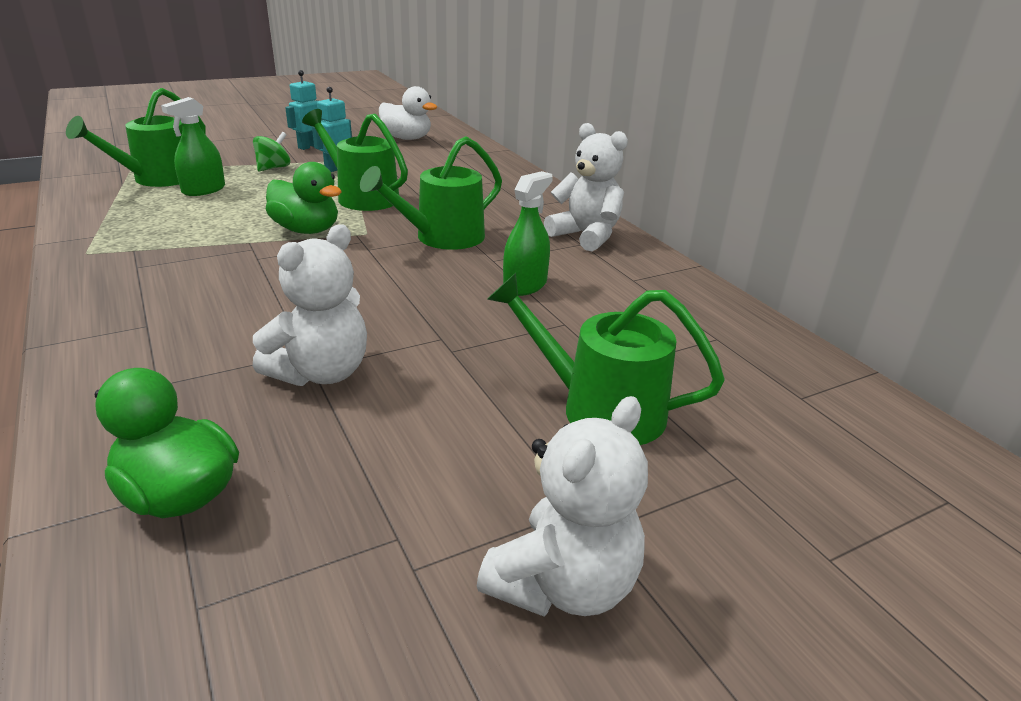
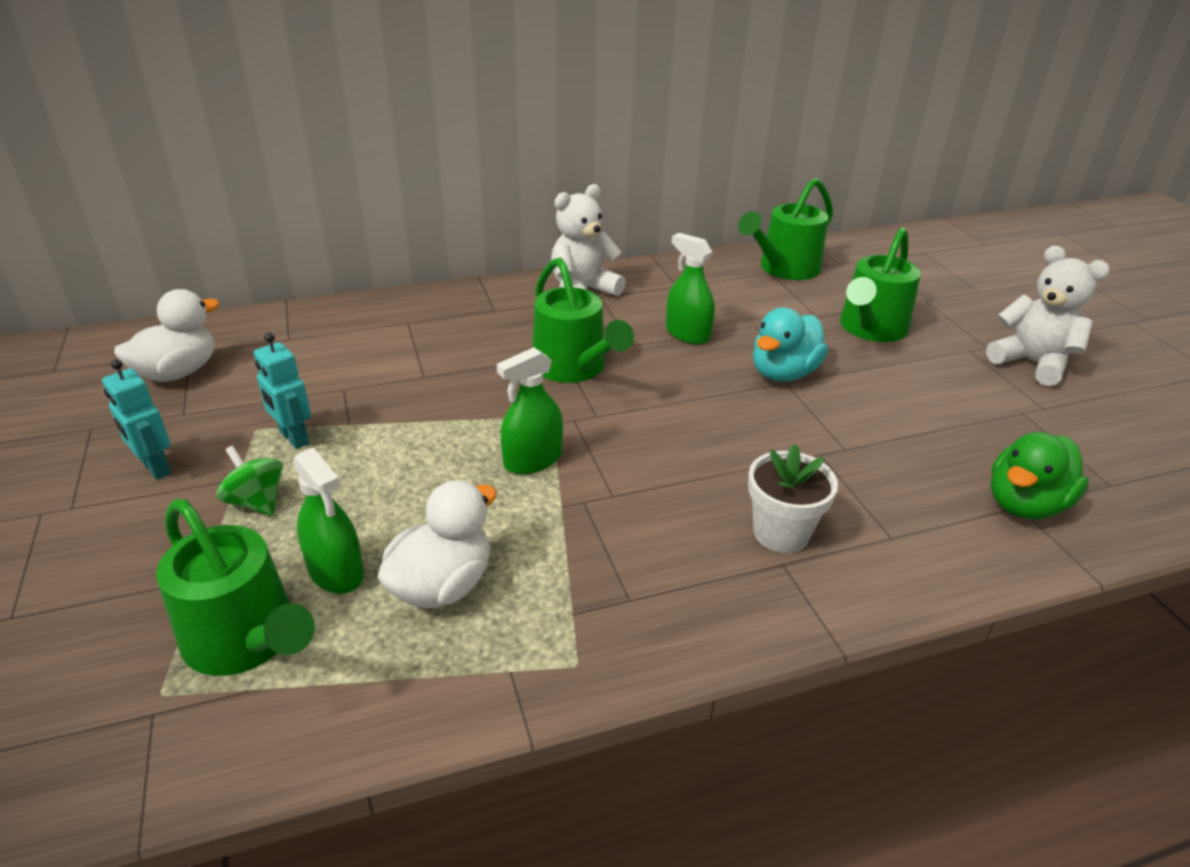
camera: 80 degrees left, 5 degrees up
white teddy bear [253,225,367,386] -> none
green duck [266,162,341,234] -> green spray bottle [497,347,563,474]
green watering can [302,109,408,211] -> green watering can moved to [738,178,833,280]
none -> white duck [377,480,497,608]
none -> white flower pot [748,444,838,553]
none -> turquoise duck [753,308,828,381]

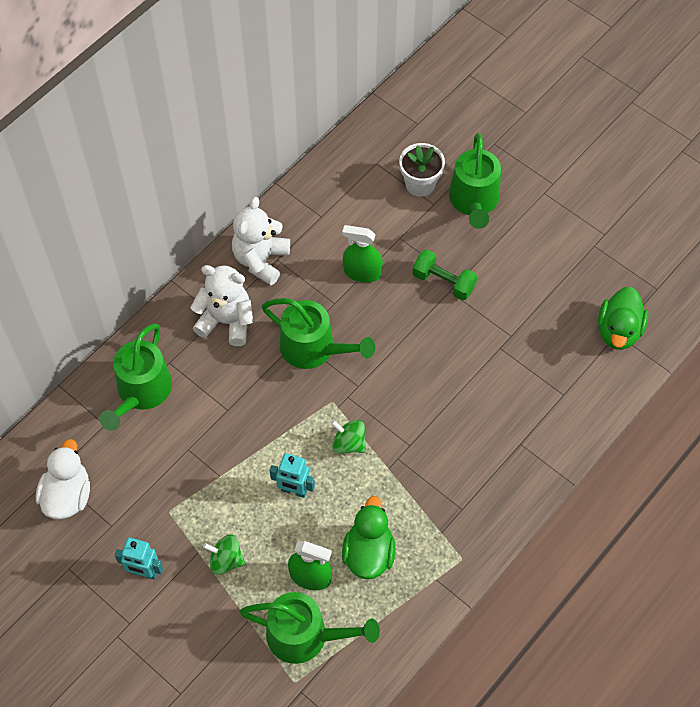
camera: 30 degrees left, 25 degrees up
turquoise robot [254,333,311,449] -> turquoise robot moved to [270,453,315,498]
white duck [377,480,497,608] -> green duck [342,496,396,579]
green spray bottle [497,347,563,474] -> green spinning top [331,420,366,454]
green watering can [738,178,833,280] -> green watering can moved to [99,323,172,431]
white flower pot [748,444,838,553] -> white flower pot moved to [399,143,445,196]
turquoise duck [753,308,828,381] -> green dumbbell [412,250,477,300]
white teddy bear [986,246,1110,386] -> white teddy bear moved to [190,265,253,346]

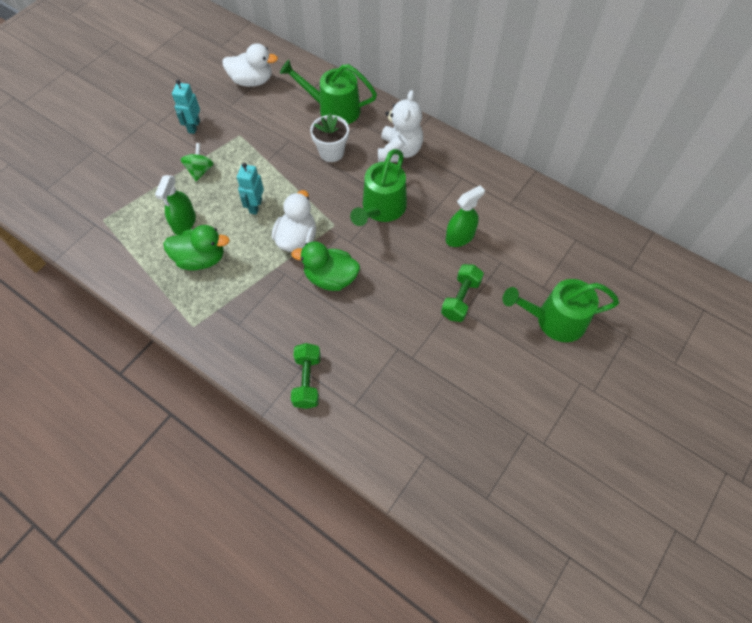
camera: 85 degrees right, 0 degrees up
white teddy bear [232,197,290,285] -> none
green watering can [240,592,380,664] -> none
green spinning top [331,420,366,454] -> white duck [272,190,316,252]
green spray bottle [342,225,383,283] -> green spray bottle turned 45 degrees clockwise [446,185,485,247]
white flower pot [399,143,445,196] -> white flower pot moved to [310,113,349,162]
green duck [598,287,648,350] -> green duck moved to [291,241,360,291]
none -> green dumbbell [291,343,321,409]

